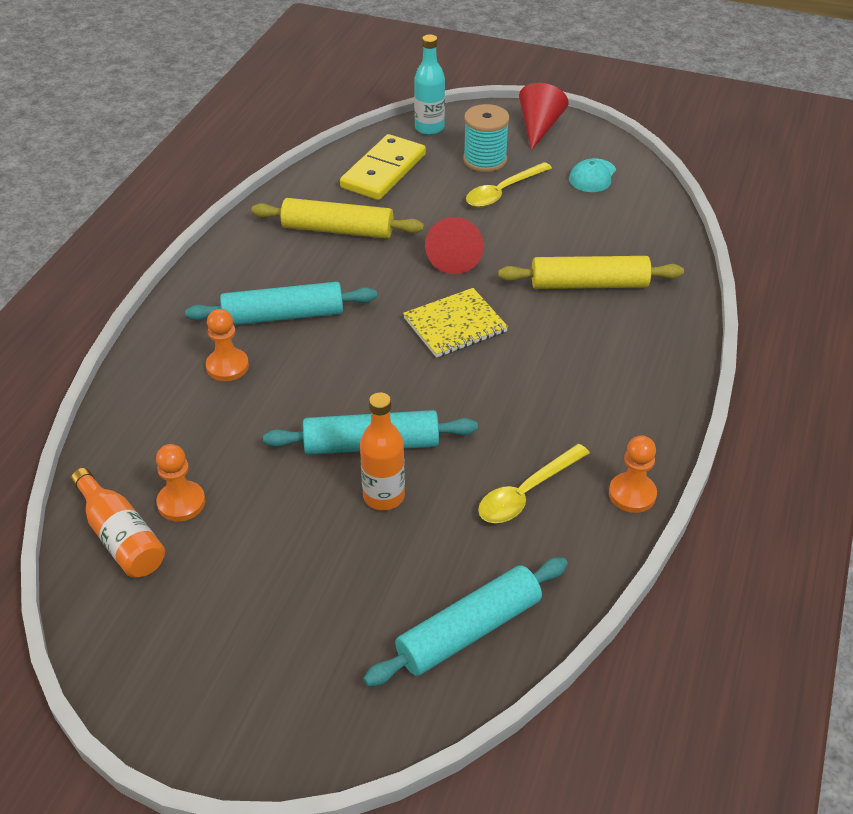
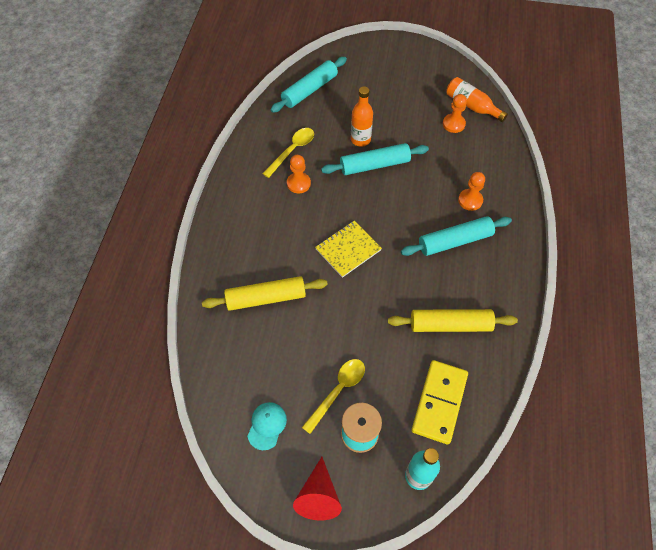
camera: 170 degrees right, 15 degrees up
red cone [425,217,484,274] -> none
orange pawn [609,436,657,513] -> orange pawn moved to [287,155,311,193]

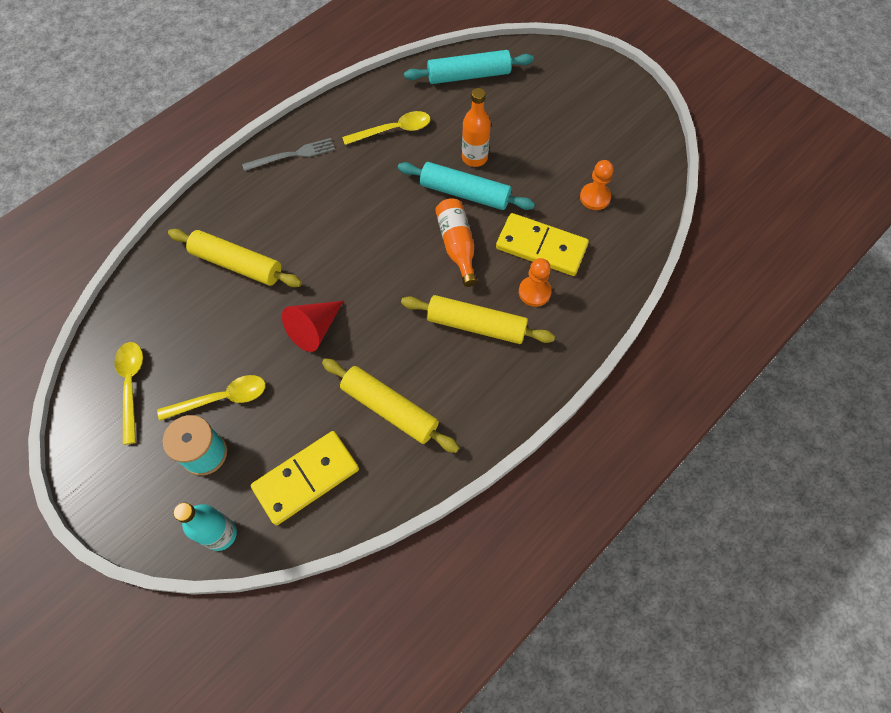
camera: 35 degrees right, 5 degrees up
turquoise cap [247,402,287,450] -> yellow spoon [114,342,143,445]
orange pawn [287,155,311,193] -> none
red cone [293,457,342,521] -> red cone moved to [282,301,343,352]
yellow notebook [315,221,382,278] -> none
turquoise rolling pin [401,216,512,256] -> yellow rolling pin [401,295,555,344]
orange bottle [446,77,508,122] -> orange bottle moved to [435,198,477,287]
none -> grey fork [242,138,335,171]
none -> yellow domino [496,213,589,276]

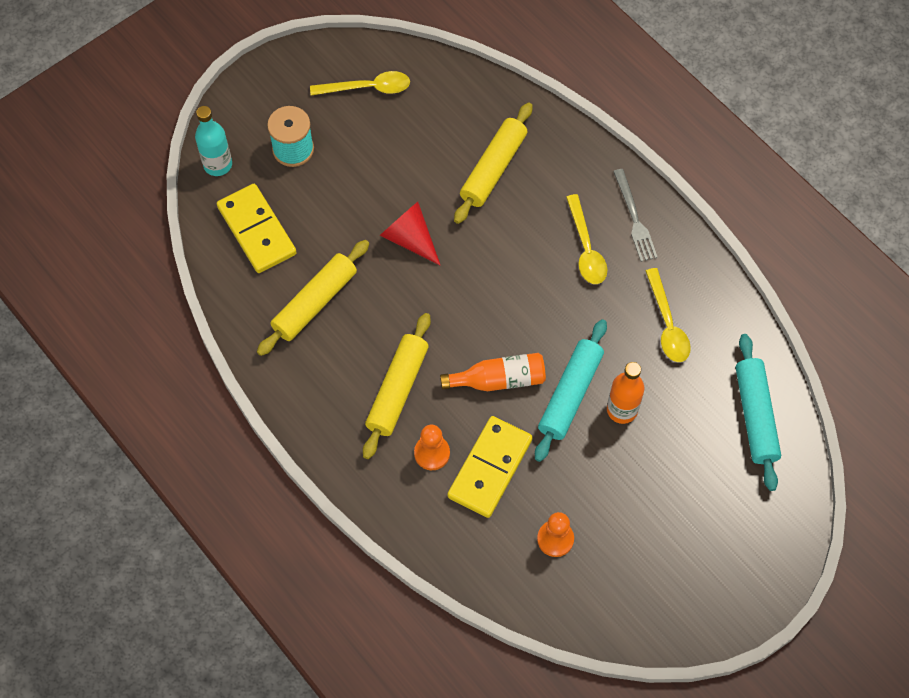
camera: 95 degrees right, 0 degrees up
yellow spoon [157,375,266,421] -> yellow spoon moved to [566,194,607,284]

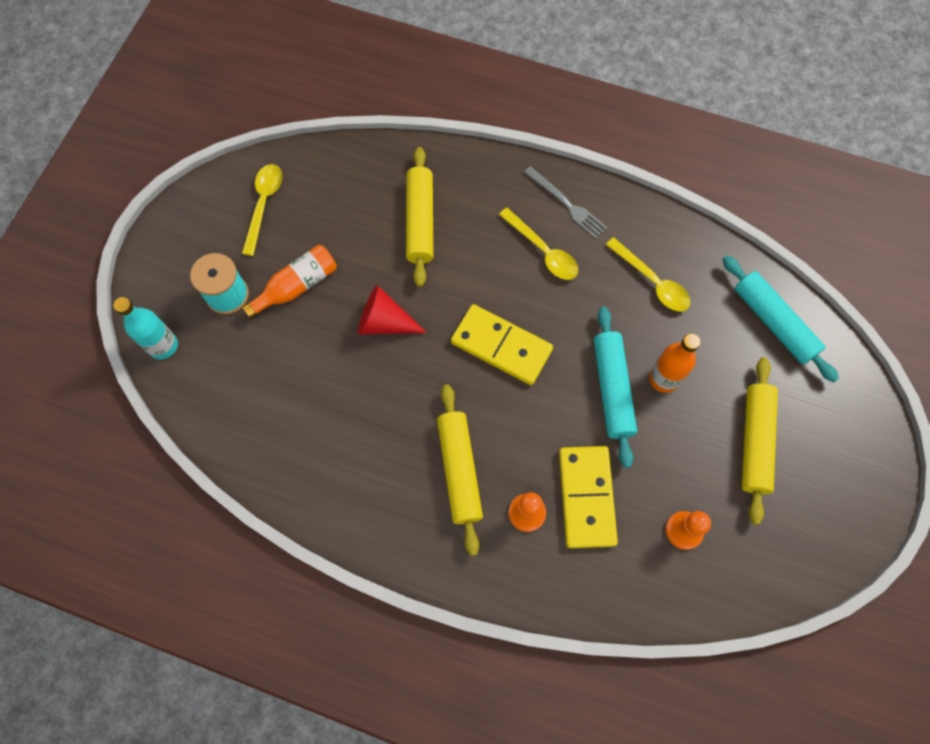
camera: 30 degrees left, 5 degrees up
yellow domino [217,184,297,273] -> yellow domino moved to [451,304,553,385]
yellow rolling pin [257,240,369,356] -> yellow rolling pin moved to [742,357,778,525]
yellow spoon [310,71,410,96] -> yellow spoon turned 45 degrees counterclockwise [242,164,282,256]
orange bottle [440,353,546,391] -> orange bottle moved to [242,245,337,319]

